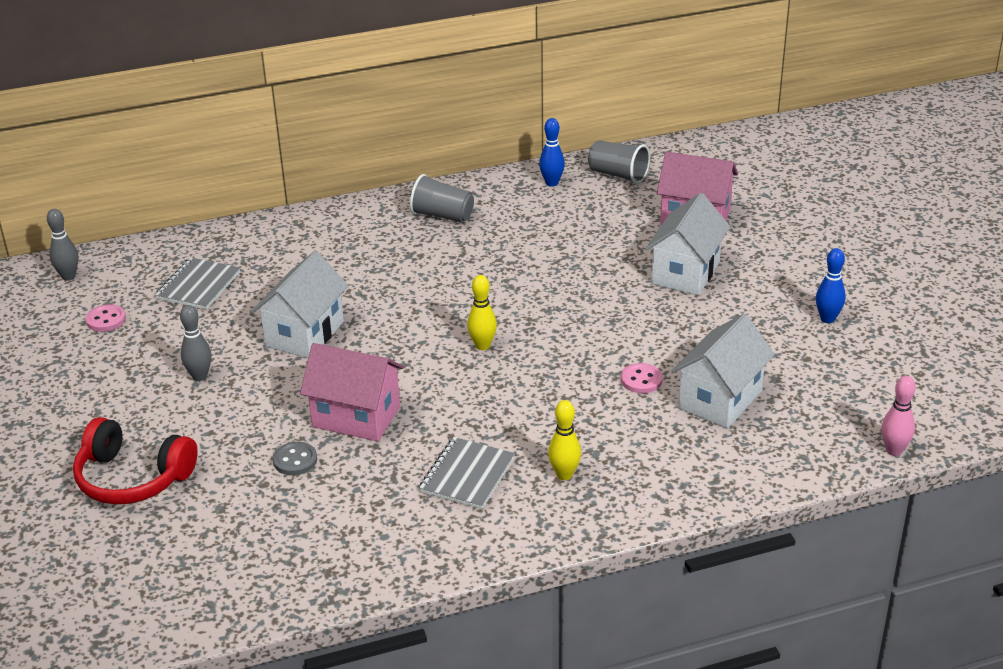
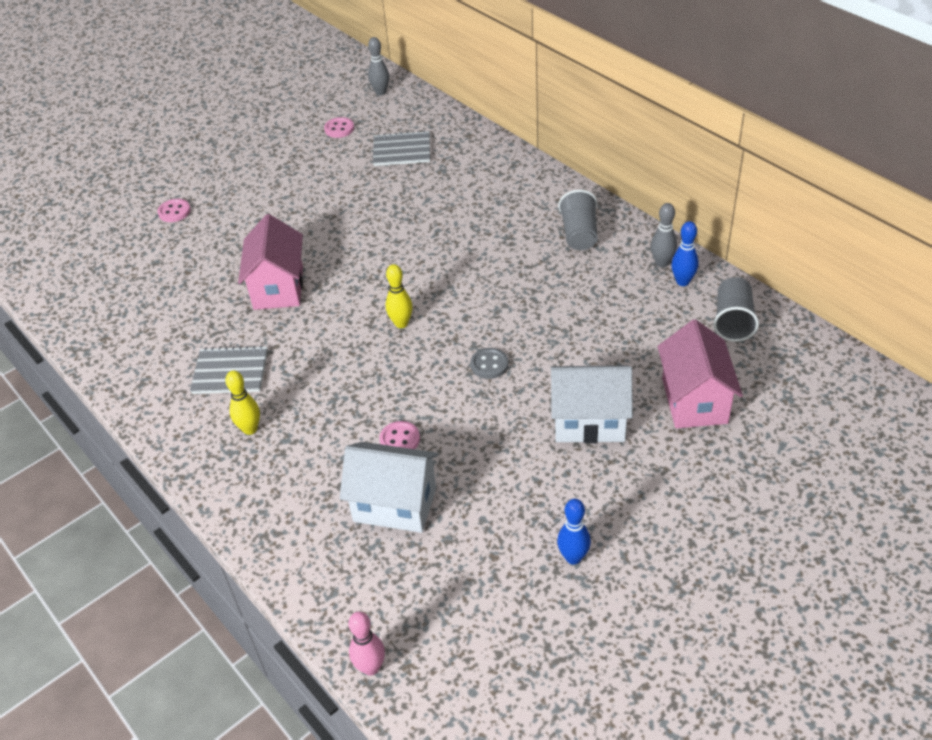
camera: 70 degrees right, 10 degrees up
red headphones [73,417,198,505] -> pink button [158,199,191,222]
grey bowling pin [180,305,212,381] -> grey bowling pin moved to [651,203,677,267]
white house [252,251,348,358] -> none
grey button [273,442,317,475] -> grey button moved to [470,348,509,379]

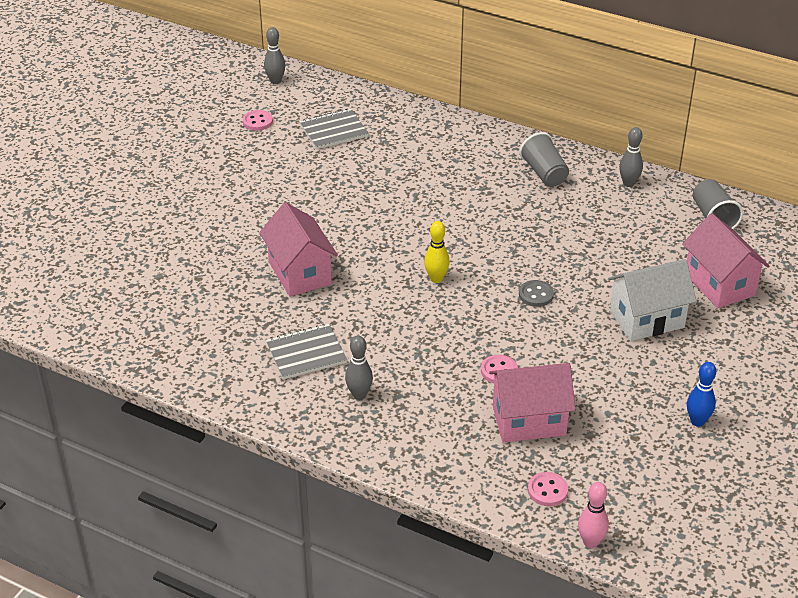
camera: 25 degrees left, 5 degrees down
pink button [158,199,191,222] -> pink button moved to [528,472,568,506]
yellow bowling pin [225,370,260,435] -> grey bowling pin [345,336,373,400]
white house [340,442,439,533] -> pink house [489,363,576,443]
blue bowling pin [671,221,699,286] -> none

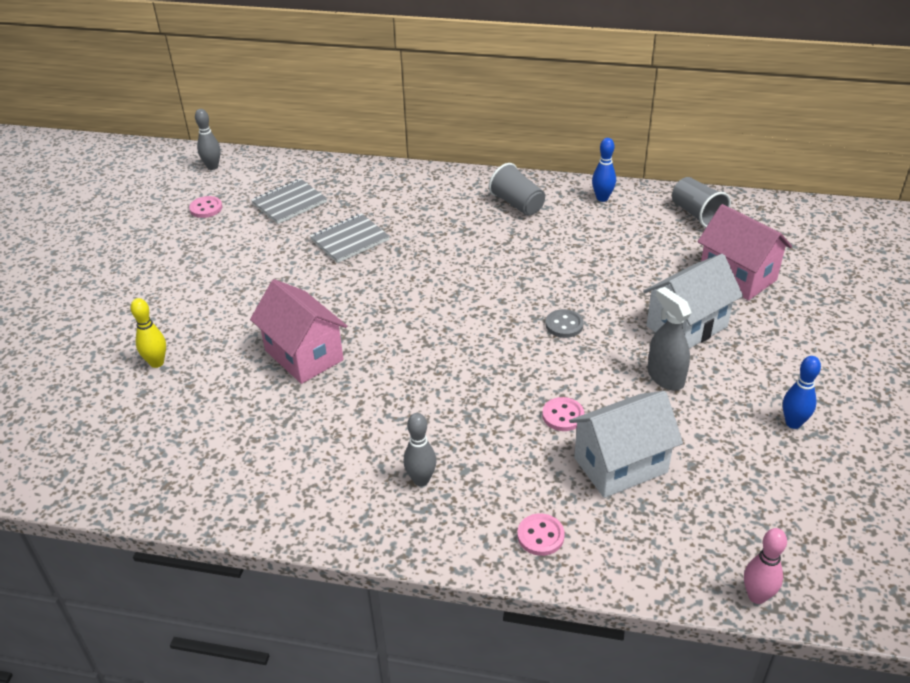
camera: 15 degrees left, 0 degrees up
grey notebook [266,324,347,380] -> grey notebook moved to [310,213,390,263]
yellow bowling pin [424,221,450,283] -> yellow bowling pin moved to [131,298,166,368]
pink house [489,363,576,443] -> white house [569,391,683,498]
pink button [528,472,568,506] -> pink button moved to [517,514,565,556]
grey bowling pin [619,127,643,187] -> blue bowling pin [592,138,616,202]
none -> grey spray bottle [647,287,692,390]

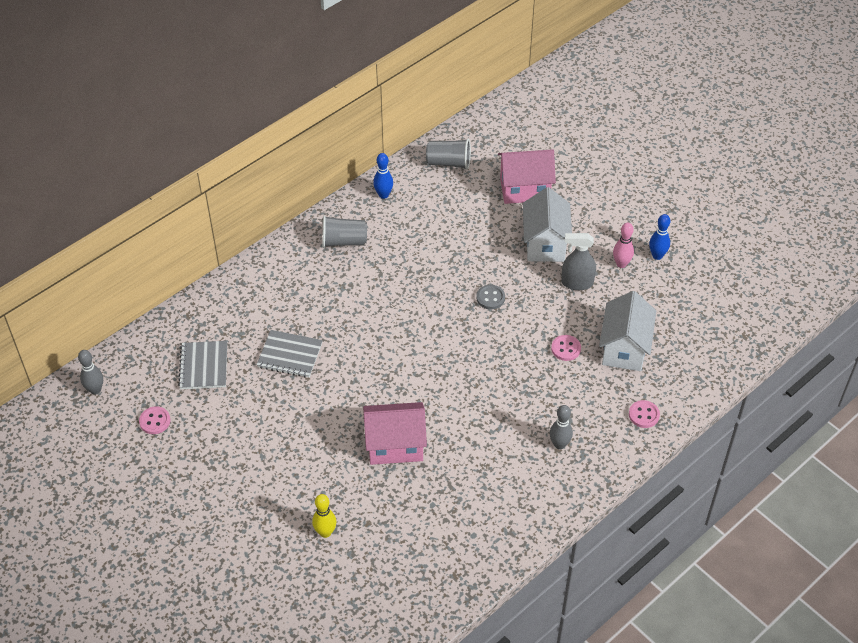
camera: 55 degrees left, 10 degrees up
grey notebook [310,213,390,263] -> grey notebook turned 75 degrees counterclockwise [257,330,323,378]
pink bowling pin [744,528,787,604] -> pink bowling pin moved to [613,223,634,268]

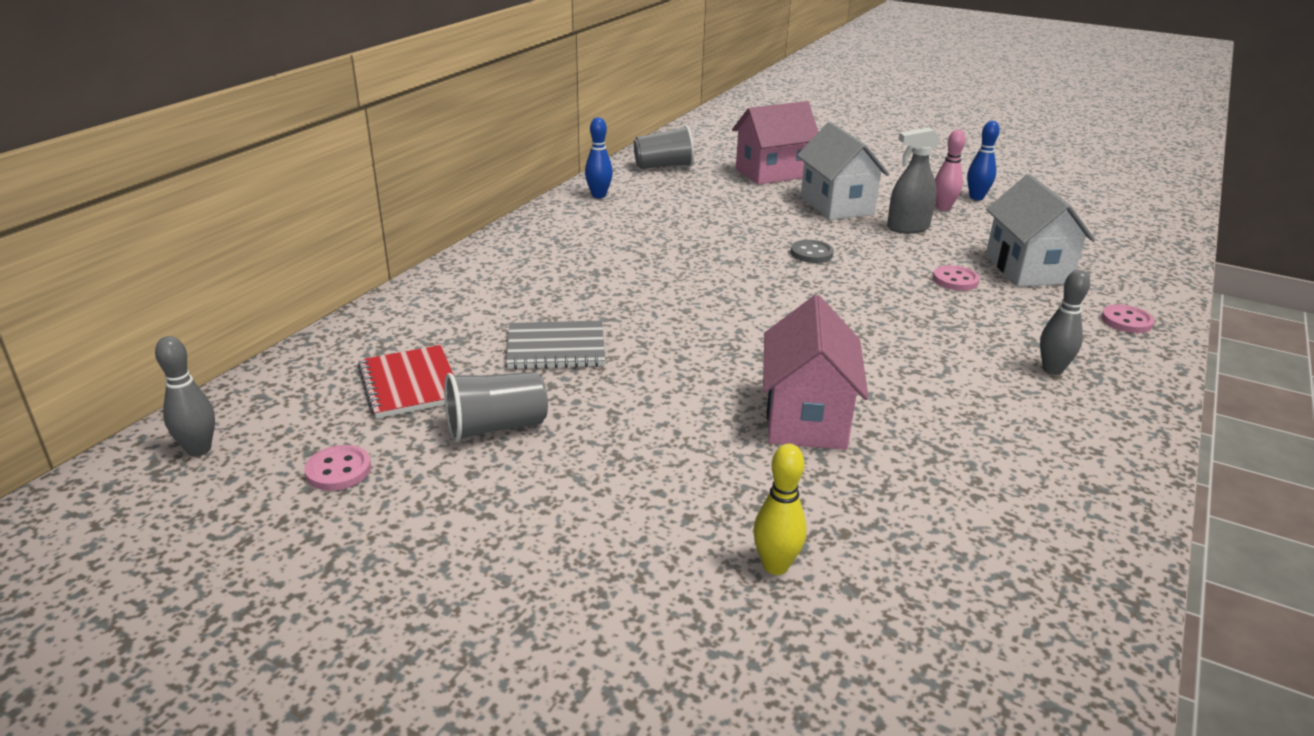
camera: 20 degrees left, 20 degrees down
grey notebook [178,341,227,389] -> red notebook [357,345,454,418]
grey cup [322,215,367,248] -> grey cup moved to [444,372,548,442]
pink house [363,402,427,465] -> pink house turned 60 degrees counterclockwise [763,295,869,450]

